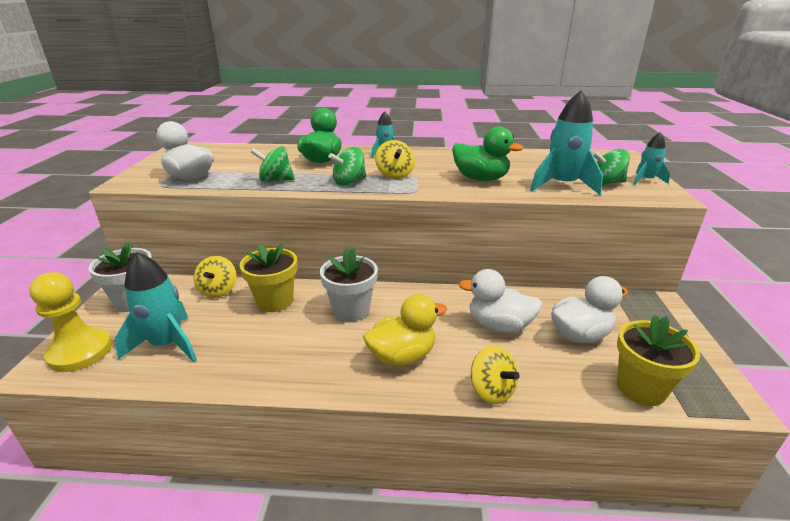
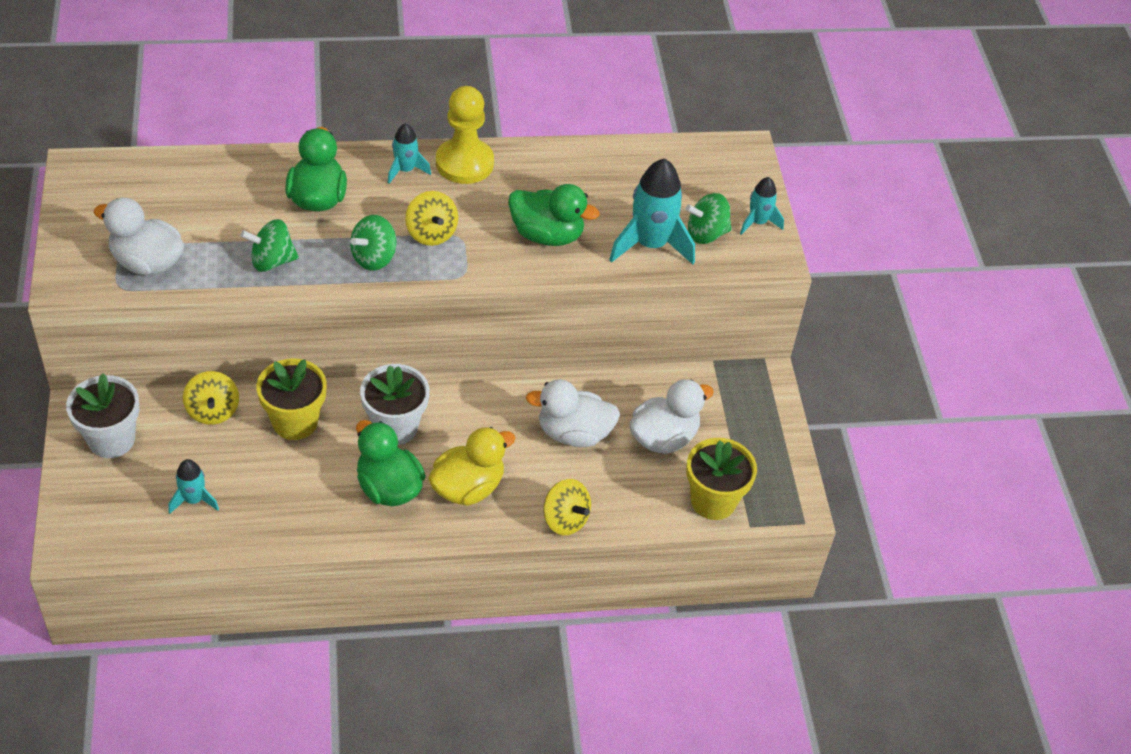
camera: 15 degrees left, 20 degrees up
yellow pawn [29,272,112,372] -> yellow pawn moved to [436,86,494,184]
turquoise rocket [115,252,197,362] -> turquoise rocket [169,459,219,514], size x0.55
none -> green duck [356,420,426,506]

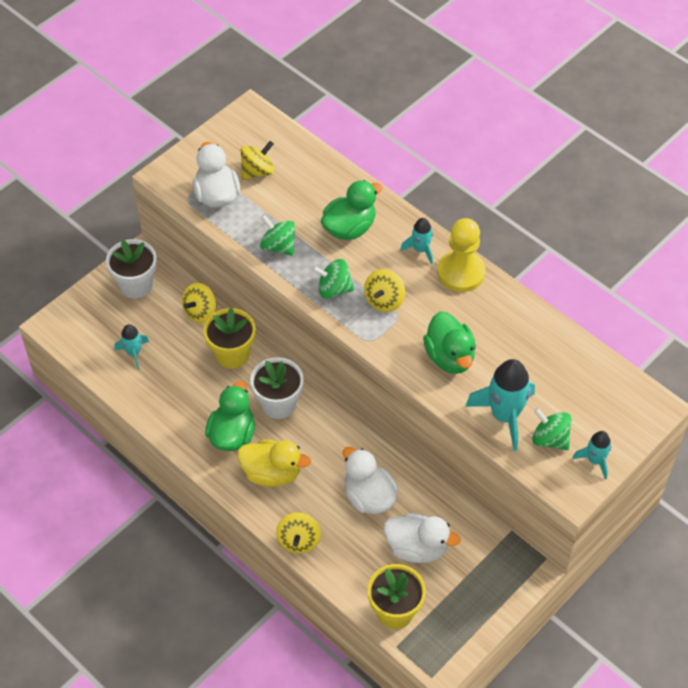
camera: 55 degrees right, 5 degrees up
none -> yellow spinning top [241,141,274,180]

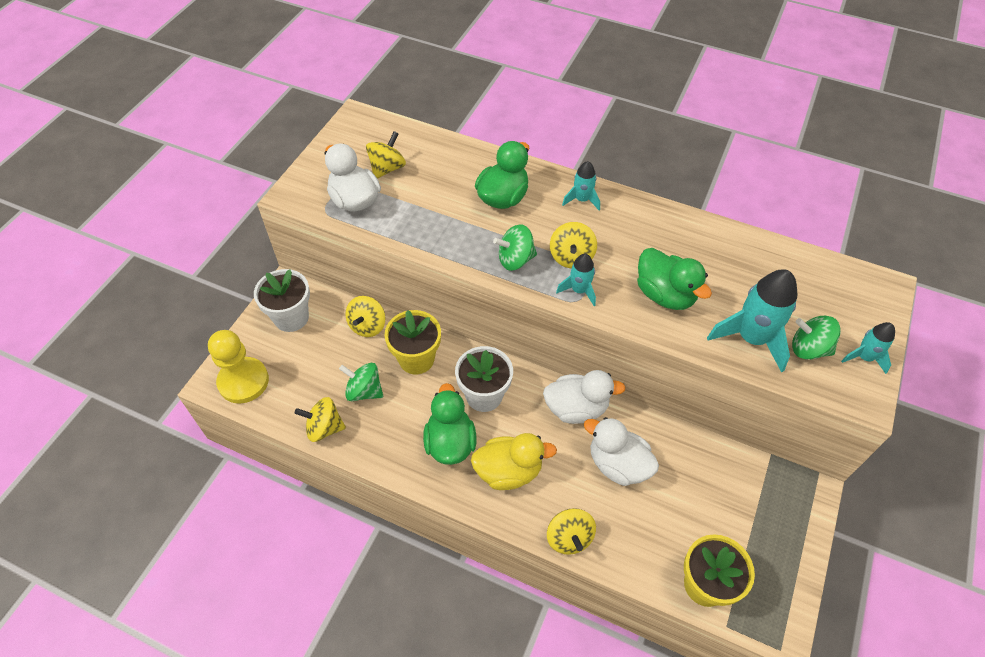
camera: 20 degrees left, 0 degrees up
turquoise rocket [115,324,149,369] -> turquoise rocket moved to [556,254,596,306]
green spinning top [260,215,295,256] -> green spinning top moved to [339,363,383,401]
white duck [384,513,461,563] -> white duck moved to [543,370,626,424]
yellow pawn [437,218,486,292] -> yellow pawn moved to [208,330,269,404]
none -> yellow spinning top [295,397,346,442]

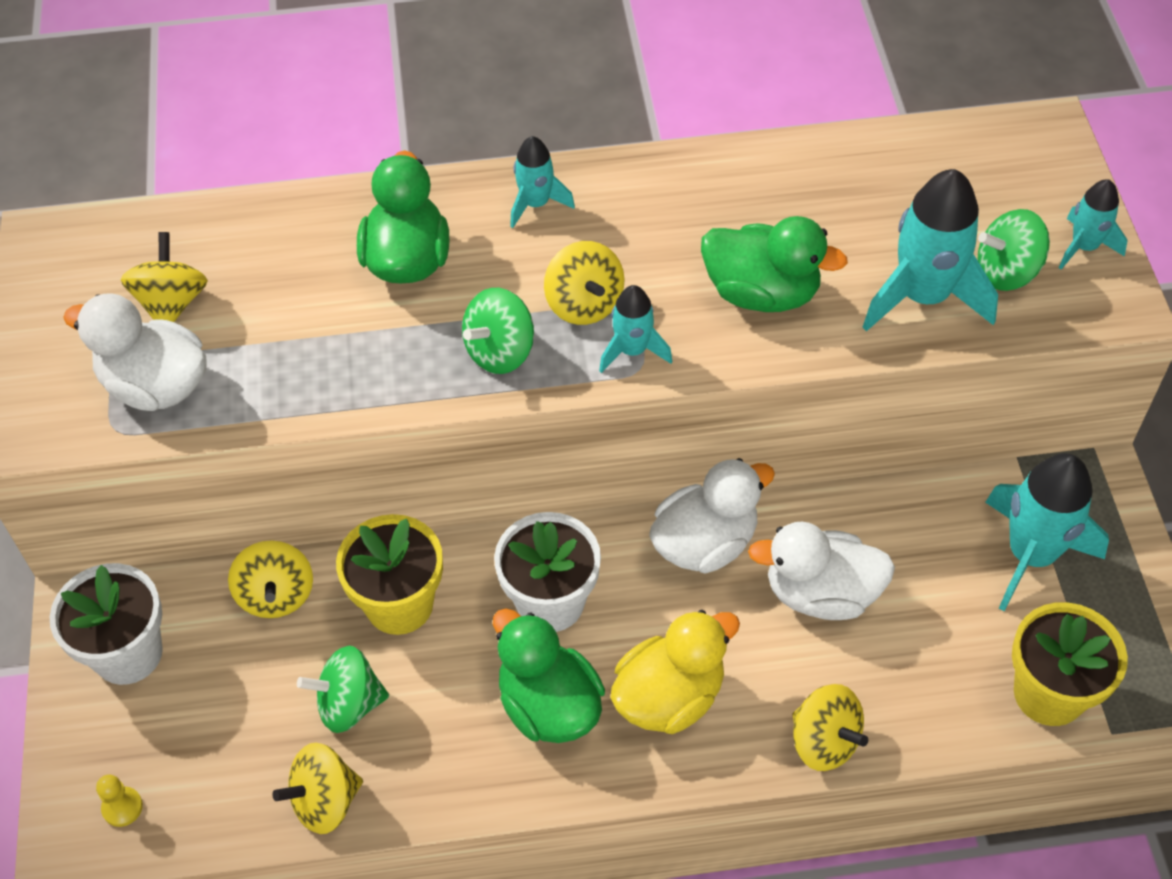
camera: 30 degrees left, 0 degrees up
yellow pawn [208,330,269,404] -> yellow pawn [96,774,143,827], size x0.40
none -> turquoise rocket [985,453,1109,611]

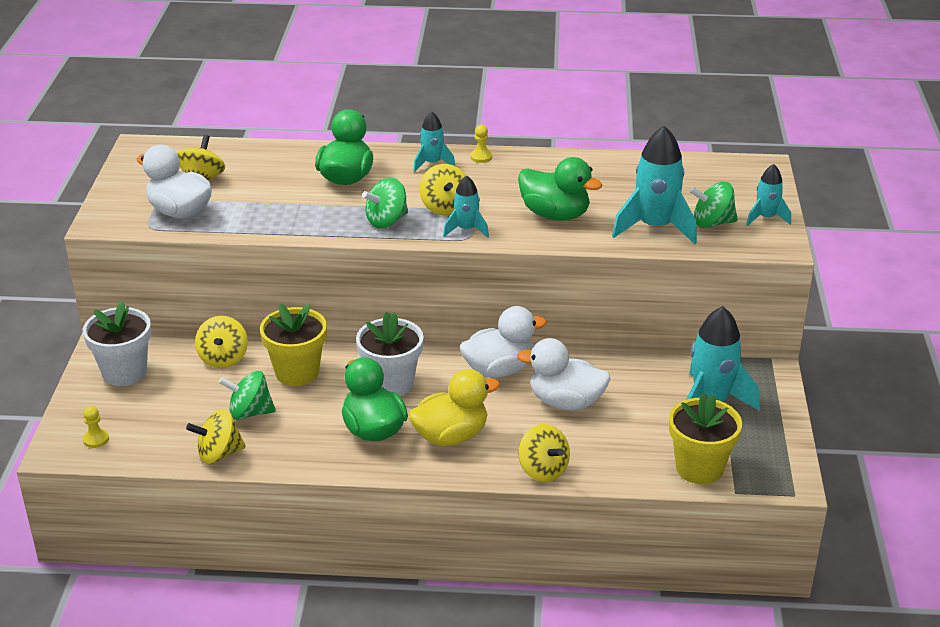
camera: 10 degrees right, 20 degrees down
none -> yellow pawn [470,125,492,163]

